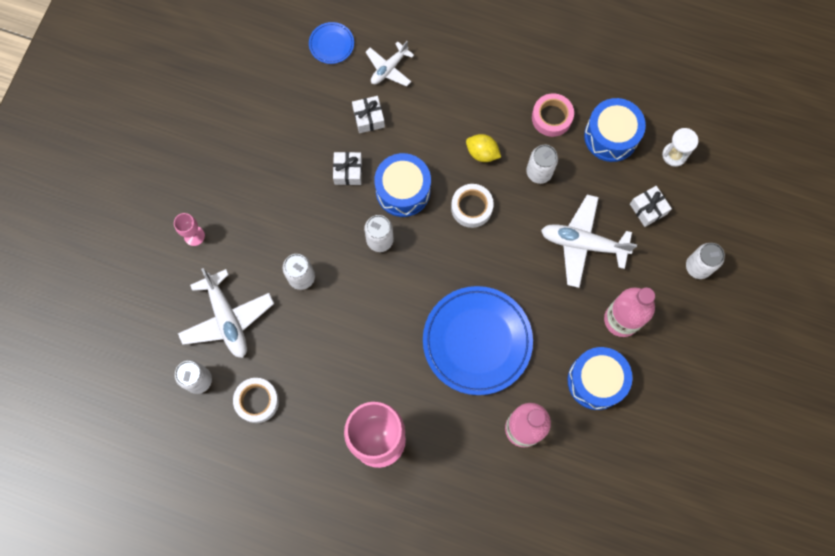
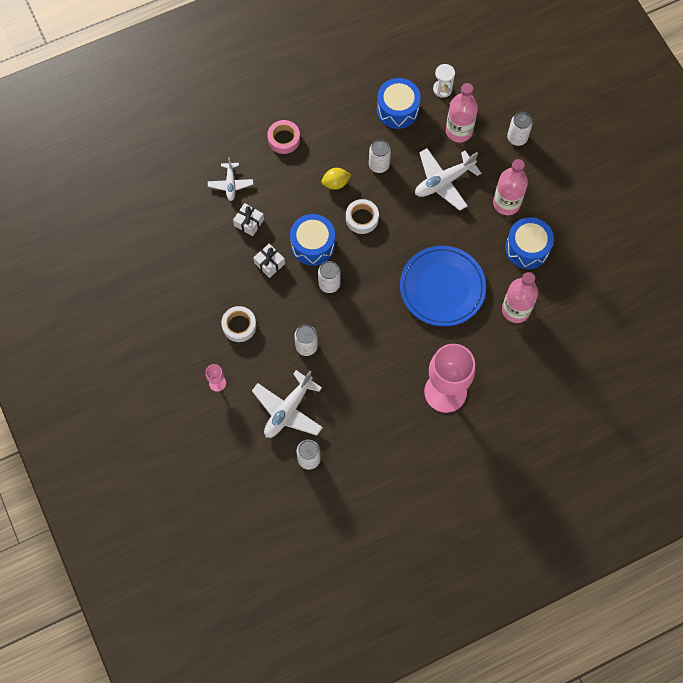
camera: 45 degrees left, 5 degrees down
white plane [178,268,274,358] -> white plane turned 105 degrees clockwise [252,370,323,438]
white tape [233,378,279,423] -> white tape moved to [221,306,256,342]
blue plate [309,22,354,64] -> none
pink tape [532,93,574,137] -> pink tape moved to [267,120,300,154]
white gift [630,186,672,227] -> pink bottle [446,83,478,143]

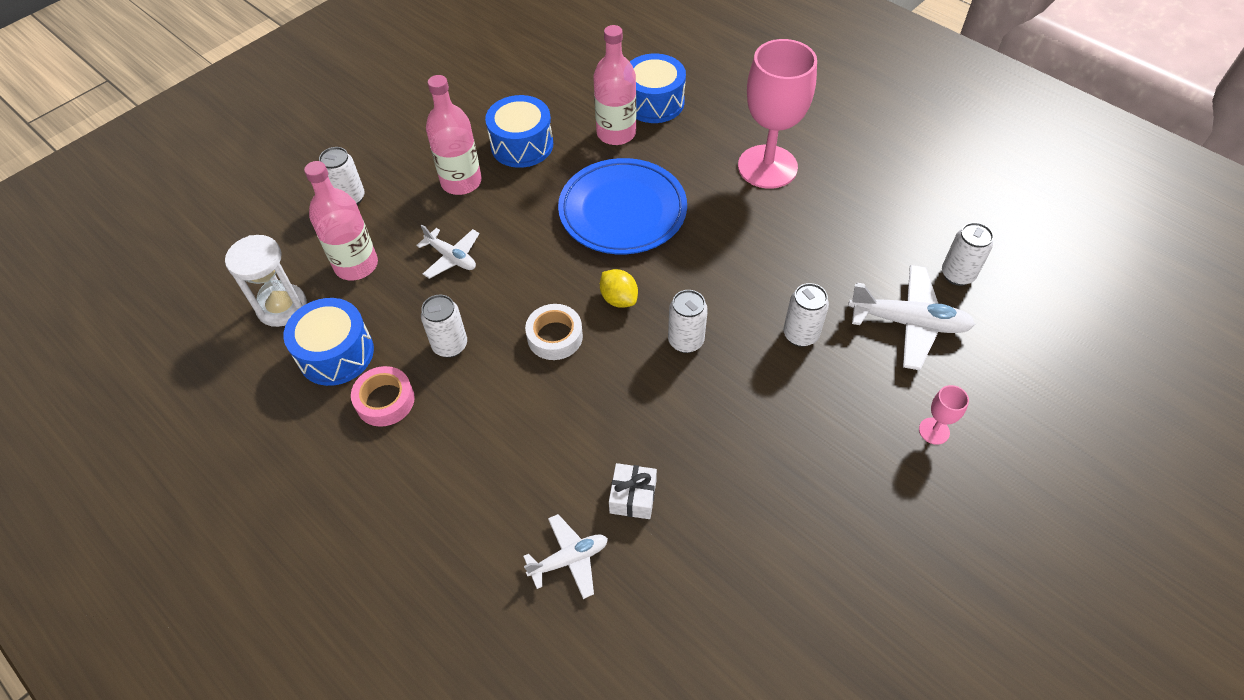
camera: 110 degrees left, 15 degrees down
white tape [221,306,256,342] -> none
white gift [253,244,285,278] -> none
pink tape [267,120,300,154] -> pink tape moved to [351,366,415,427]
blue drum [290,214,335,266] -> blue drum moved to [630,54,686,123]
yellow lemon [321,168,351,190] -> yellow lemon moved to [600,269,638,308]
white plane [415,148,481,211] -> white plane [416,225,479,279], size x0.61
white hourglass [433,64,455,98] -> white hourglass [225,235,307,327], size x1.51

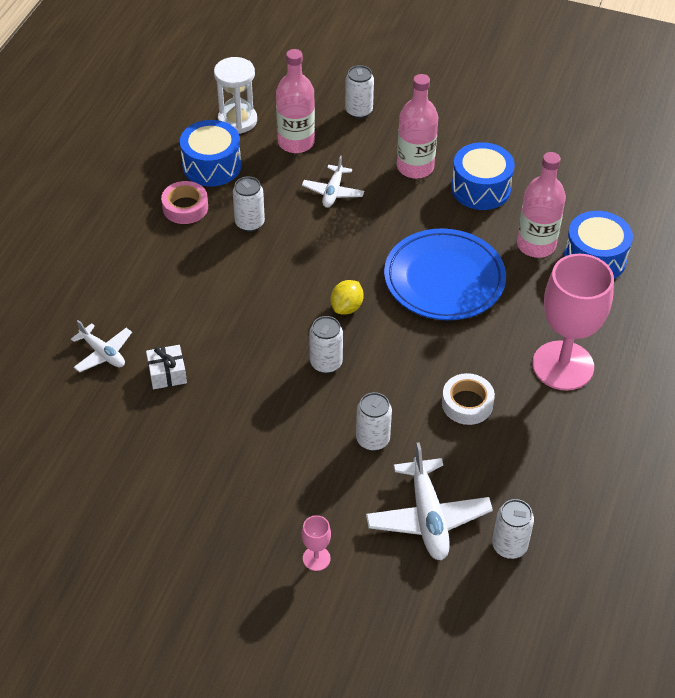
camera: 65 degrees right, 5 degrees down
white tape [525,304,583,360] -> white tape moved to [442,373,495,425]

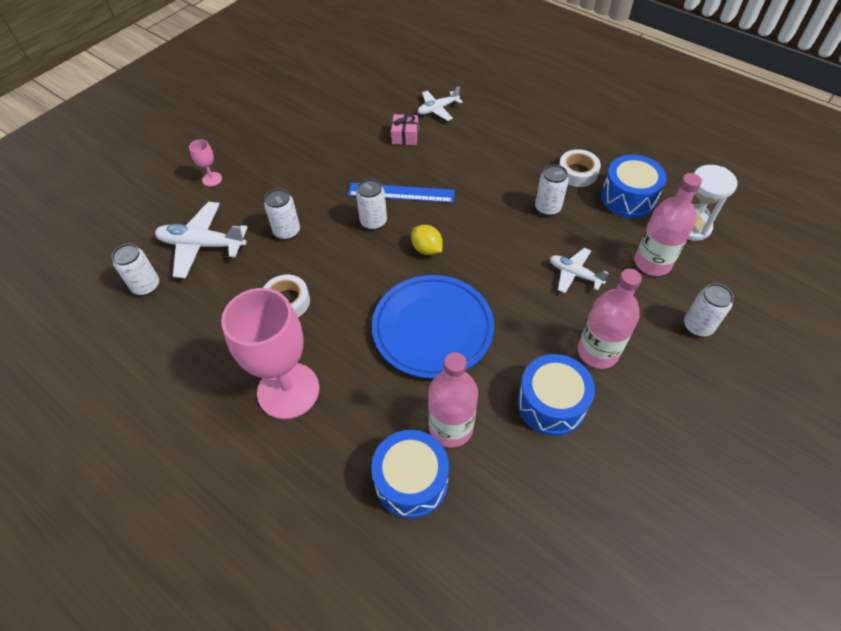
camera: 110 degrees right, 5 degrees up
white gift [146,345,187,389] -> pink gift [391,114,418,145]
pink tape [161,181,208,224] -> white tape [559,149,601,187]
none -> blue ruler [348,183,455,203]

